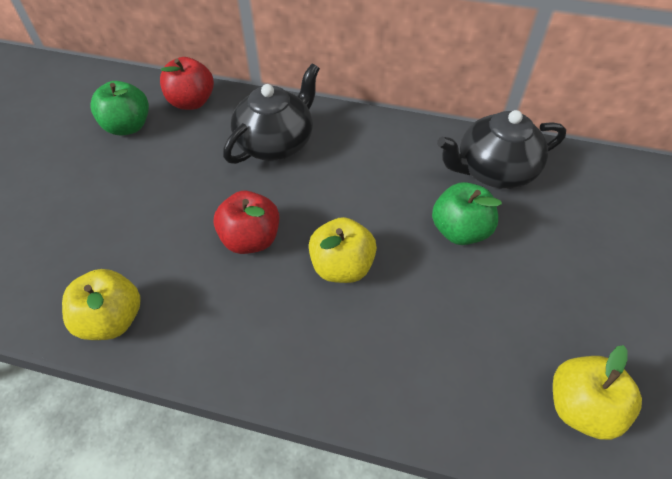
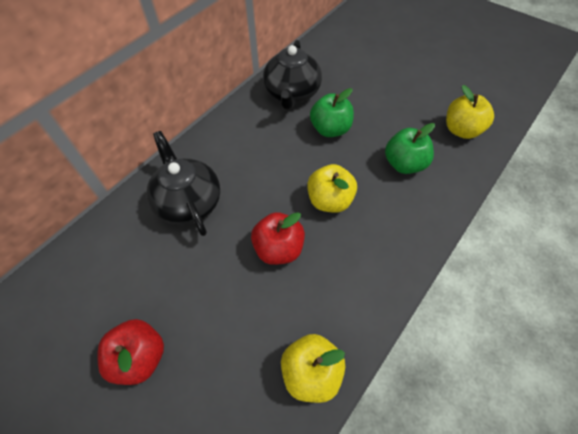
camera: 65 degrees left, 5 degrees up
green apple [90,81,149,135] -> green apple moved to [385,123,435,174]
red apple [160,57,214,110] -> red apple moved to [98,319,164,385]

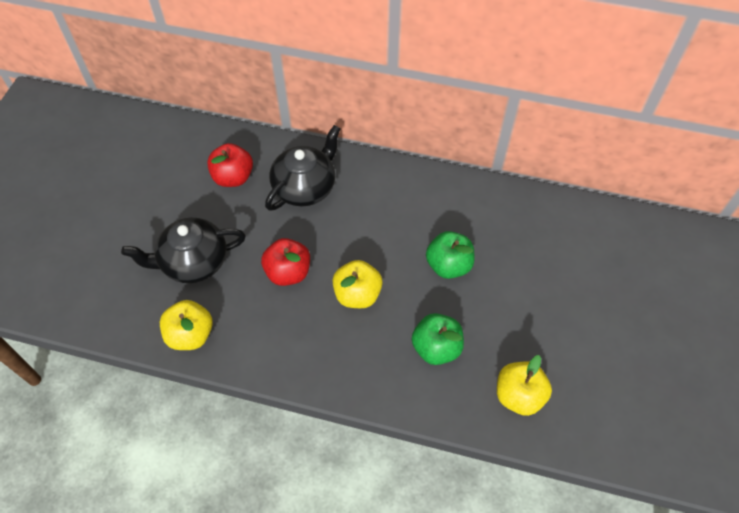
camera: 65 degrees right, 0 degrees up
red apple [98,319,164,385] -> red apple moved to [207,143,253,187]
black teapot [263,40,322,109] -> black teapot moved to [121,218,246,283]

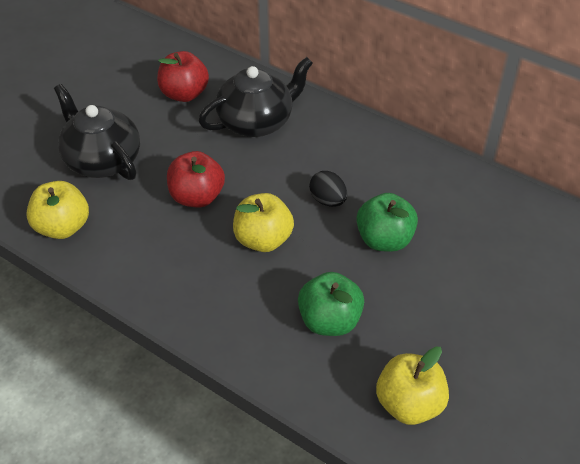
camera: 20 degrees right, 10 degrees down
black teapot [121,218,246,283] -> black teapot turned 45 degrees clockwise [54,84,140,180]
none -> black egg [309,171,347,207]

